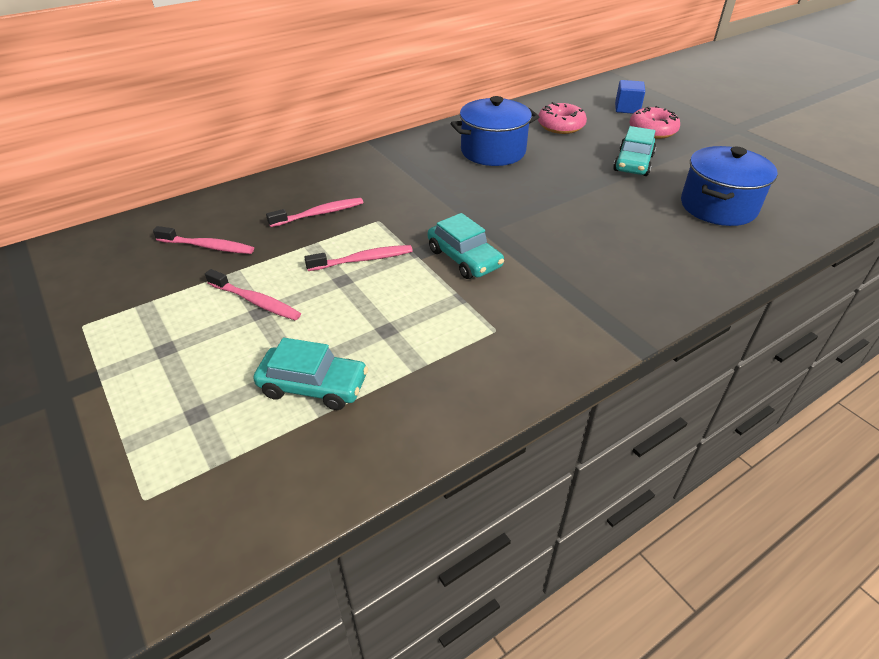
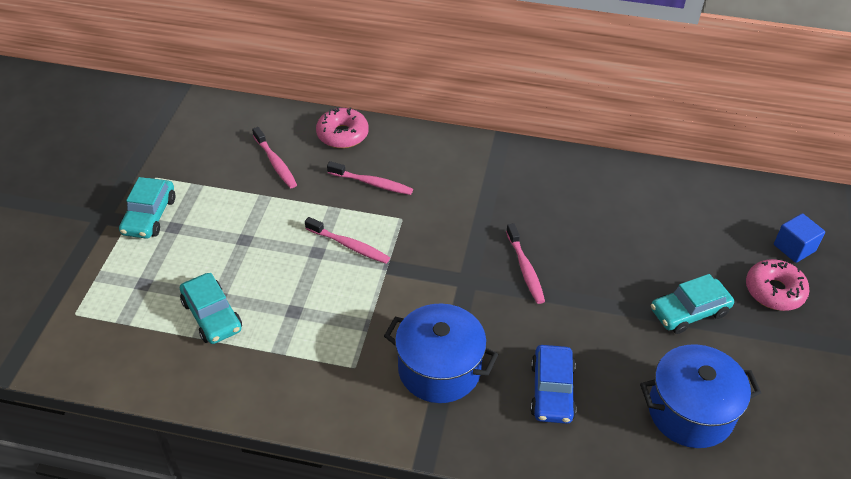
camera: 45 degrees right, 5 degrees up
pink toothbrush [205,269,301,320] -> pink toothbrush moved to [506,223,545,304]
turquoise car [428,213,504,279] -> turquoise car moved to [119,177,175,239]
blue pot [450,96,539,166] -> blue pot moved to [384,304,498,403]
pink donut [538,102,587,134] -> pink donut moved to [316,107,369,148]
none -> blue car [530,345,577,424]

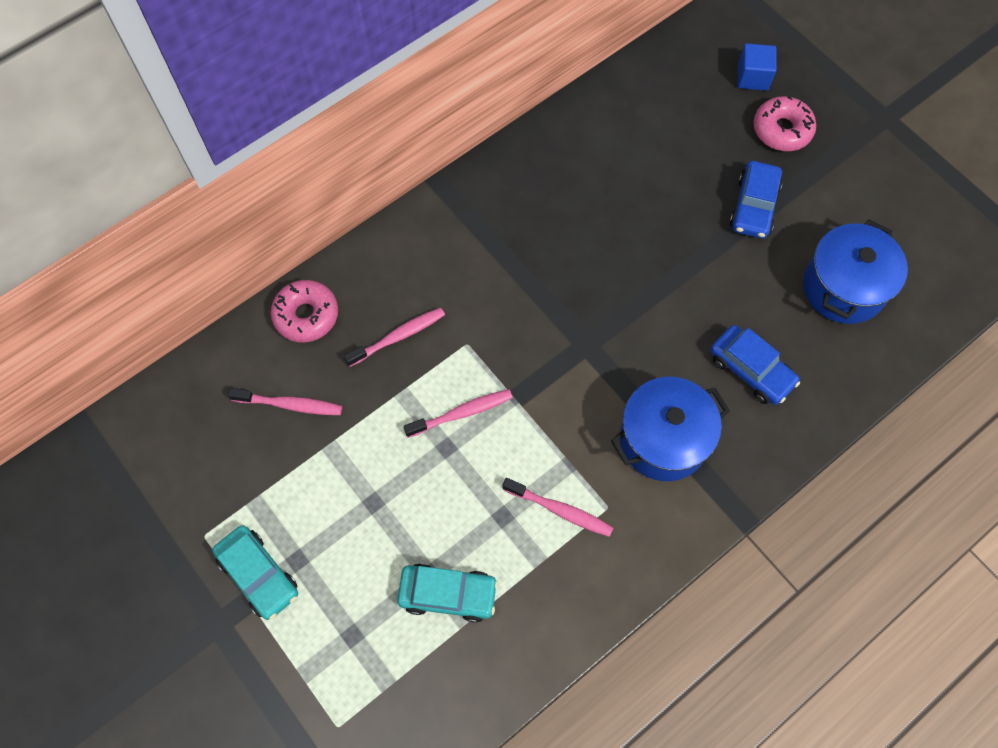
camera: 50 degrees left, 20 degrees up
pink toothbrush [506,223,545,304] -> pink toothbrush moved to [503,478,614,537]
turquoise car [651,274,734,334] -> blue car [730,161,783,238]

